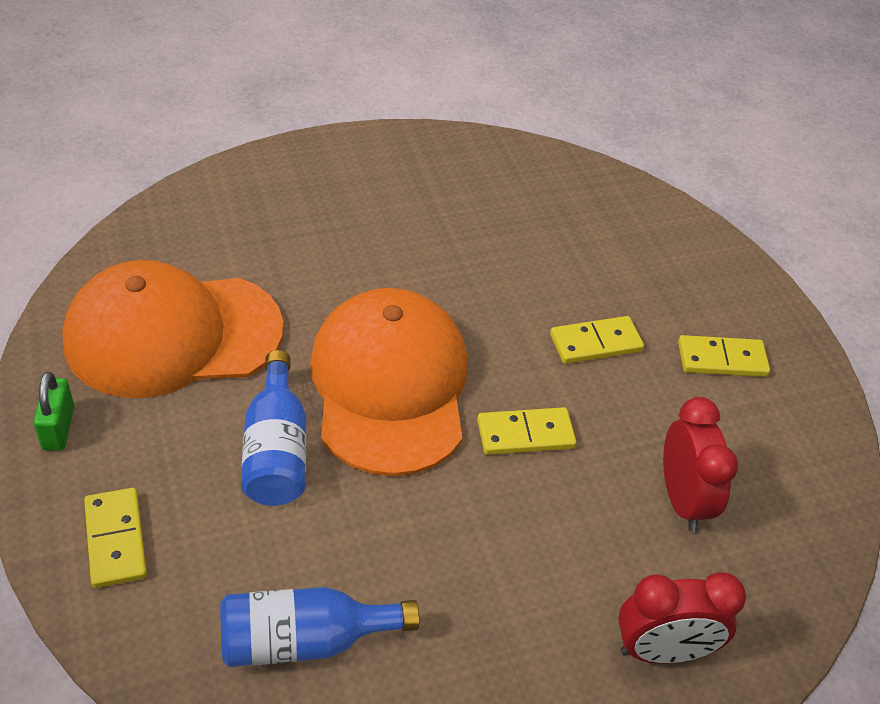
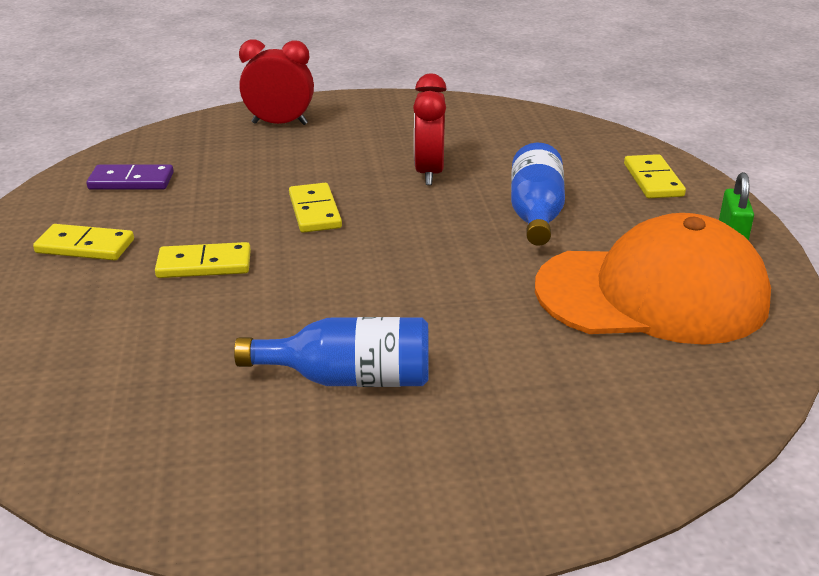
camera: 165 degrees left, 15 degrees down
blue bottle [220,587,419,667] -> blue bottle moved to [234,317,429,387]
orange cap [310,288,468,476] -> none
yellow domino [477,407,576,455] -> yellow domino turned 75 degrees clockwise [289,183,342,233]
red clock [663,397,738,531] -> red clock moved to [413,74,447,185]
none -> purple domino [86,165,174,190]

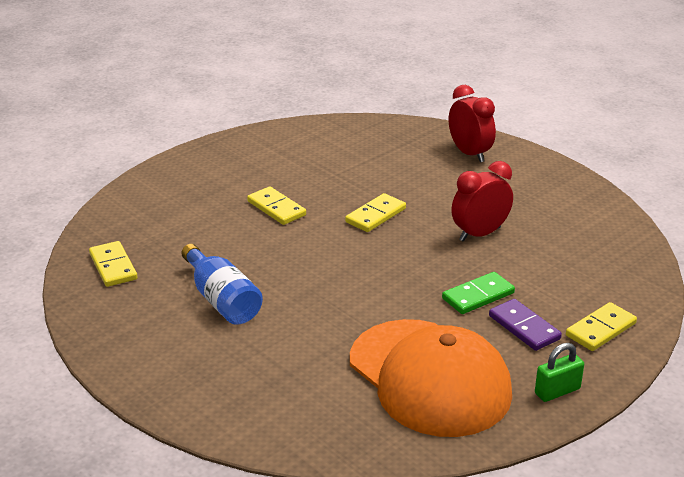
camera: 55 degrees right, 0 degrees up
yellow domino [33,224,134,260] -> yellow domino moved to [89,241,138,287]
purple domino [86,165,174,190] -> purple domino moved to [489,299,562,351]
blue bottle [511,143,565,246] -> green domino [442,272,515,314]

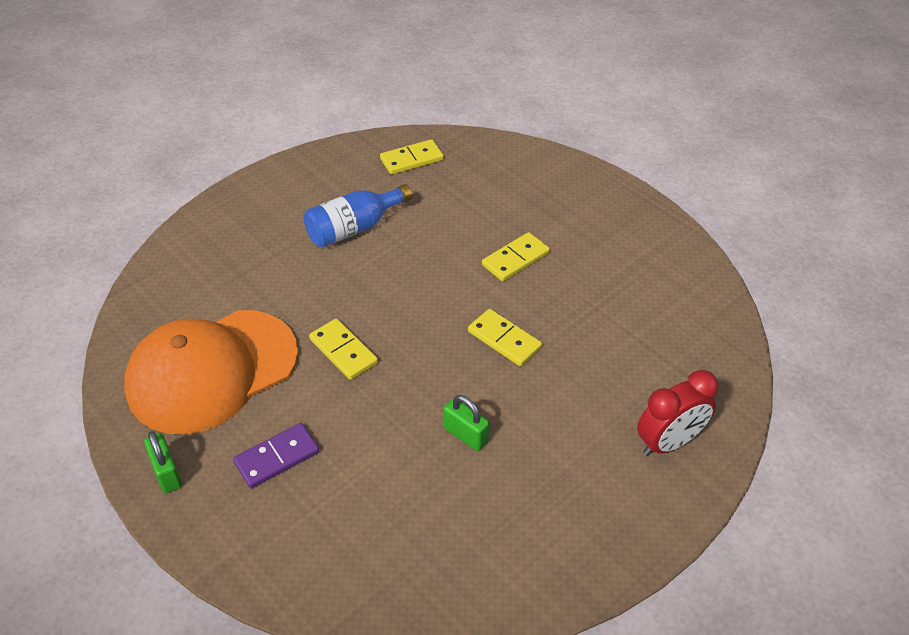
camera: 90 degrees right, 15 degrees up
green domino [442,272,515,314] -> none
red clock [451,161,513,242] -> green padlock [443,395,489,451]
yellow domino [566,302,637,351] -> yellow domino moved to [309,318,378,380]

